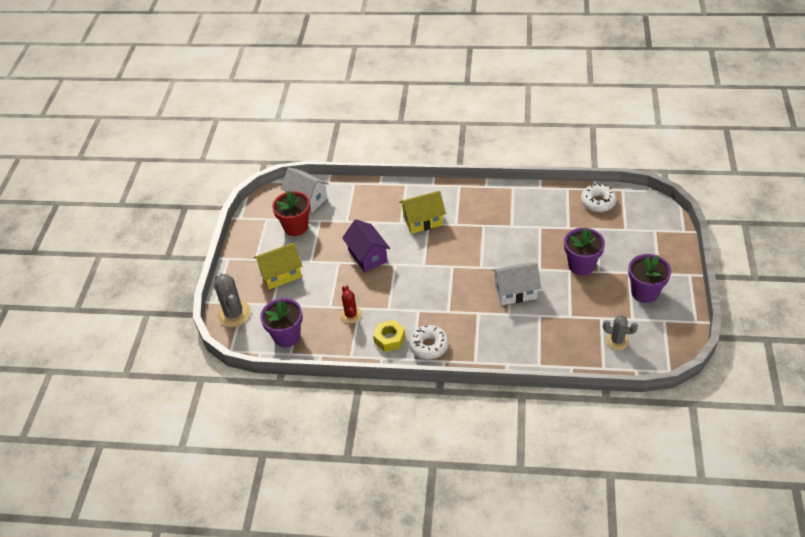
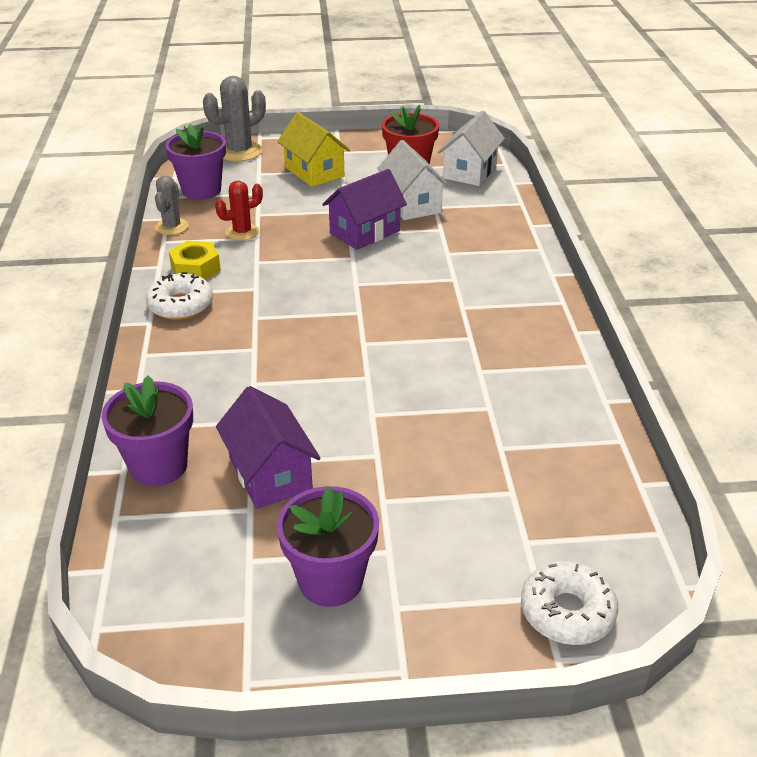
camera: 75 degrees right, 10 degrees down
yellow house [399,191,446,234] -> none
white house [492,262,541,305] -> white house moved to [377,140,449,220]
purple flower pot [564,228,605,275] -> purple flower pot moved to [101,376,193,487]
white donut [581,184,617,212] -> white donut moved to [521,561,618,645]
grey cactus [603,315,638,350] -> grey cactus moved to [155,175,189,235]
none -> purple house [216,386,321,509]

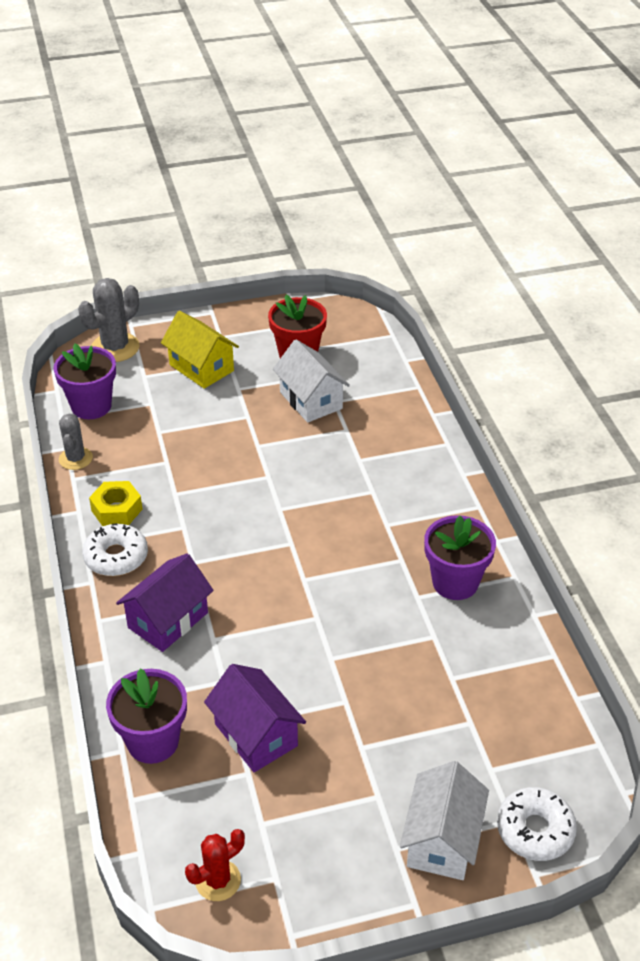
camera: 10 degrees left, 5 degrees up
red cactus [215,181,263,241] -> red cactus moved to [185,829,245,901]
purple flower pot [277,486,379,607] -> purple flower pot moved to [424,515,496,600]
purple house [322,169,407,250] -> purple house moved to [116,553,214,652]
white house [438,110,505,186] -> white house moved to [400,761,489,880]

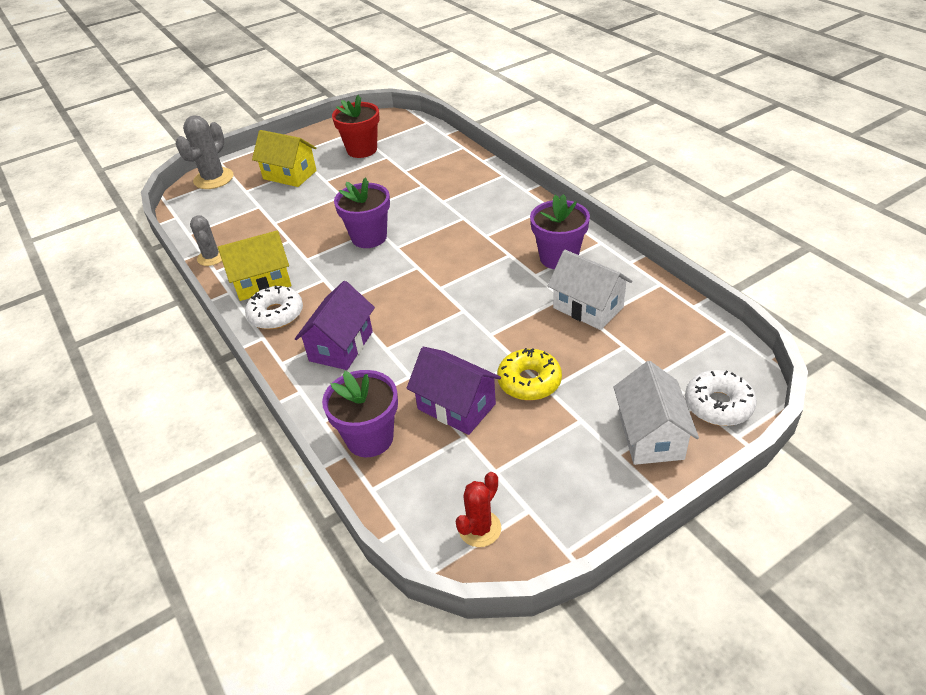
camera: 15 degrees left, 0 degrees up
purple flower pot [54,344,116,419] -> purple flower pot moved to [334,177,390,248]
yellow nut [89,481,142,526] -> yellow house [218,230,291,301]
white house [273,339,350,423] -> white house moved to [548,250,632,330]
none -> yellow donut [497,348,562,401]

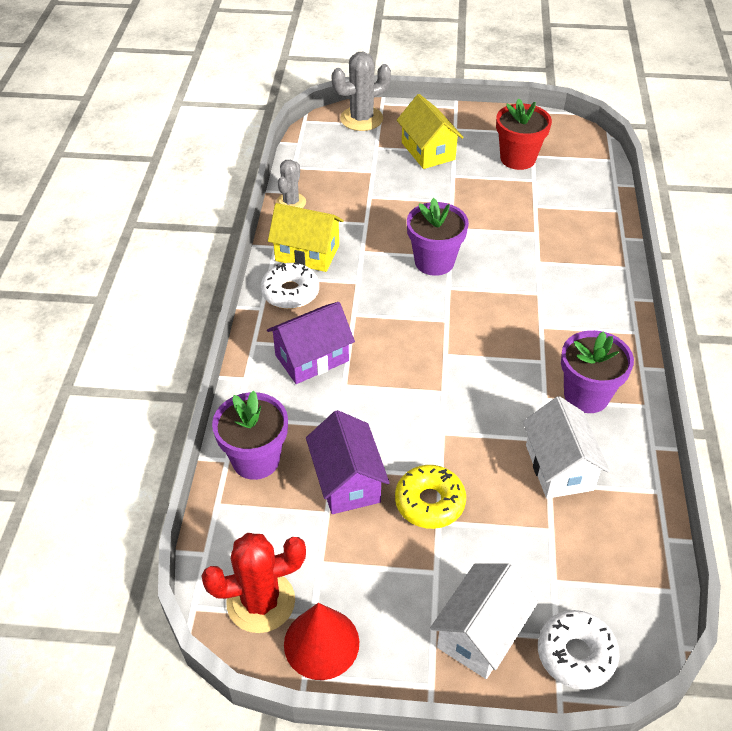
camera: 35 degrees right, 5 degrees up
red cactus [455,472,501,547] -> red cactus [201,533,306,633], size x1.58
none -> red cone [284,603,359,680]

